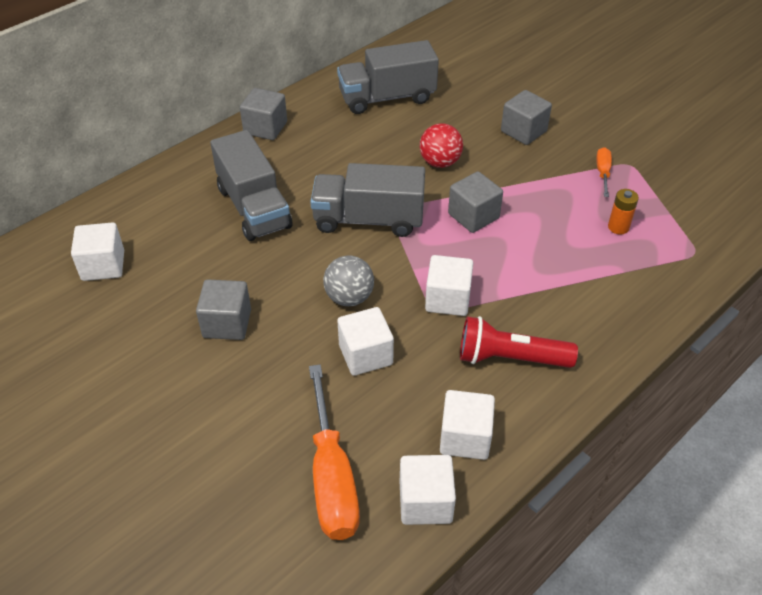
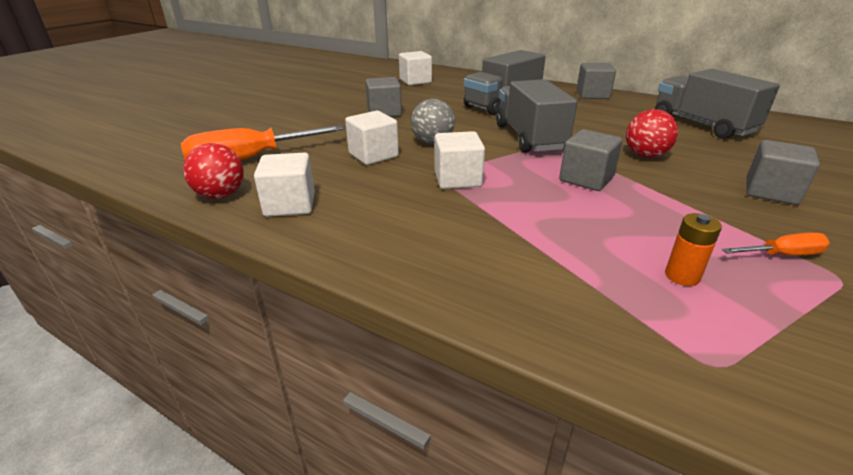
camera: 75 degrees right, 15 degrees down
white cube [400,455,456,525] -> red ball [183,143,244,199]
red flashlight [460,316,578,368] -> none

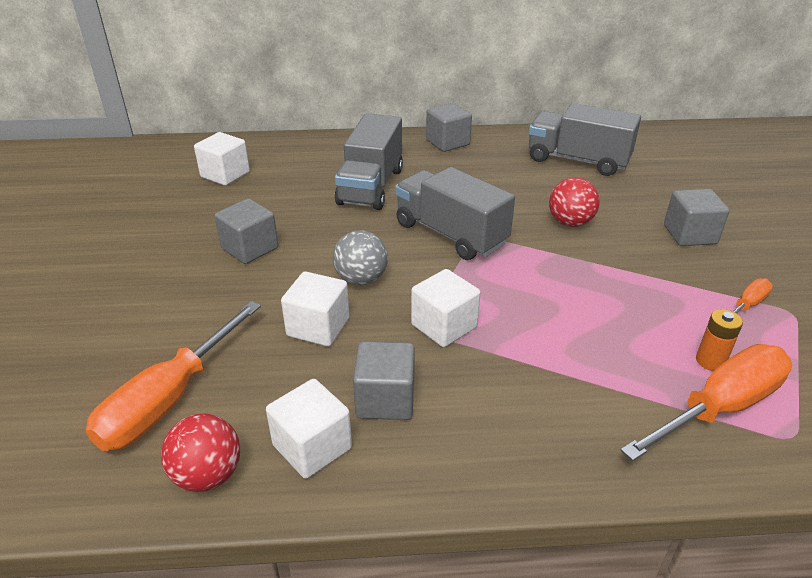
camera: 35 degrees left, 5 degrees up
grey cube [559,129,622,191] -> grey cube moved to [353,341,415,420]
none -> orange screwdriver [620,344,792,461]

